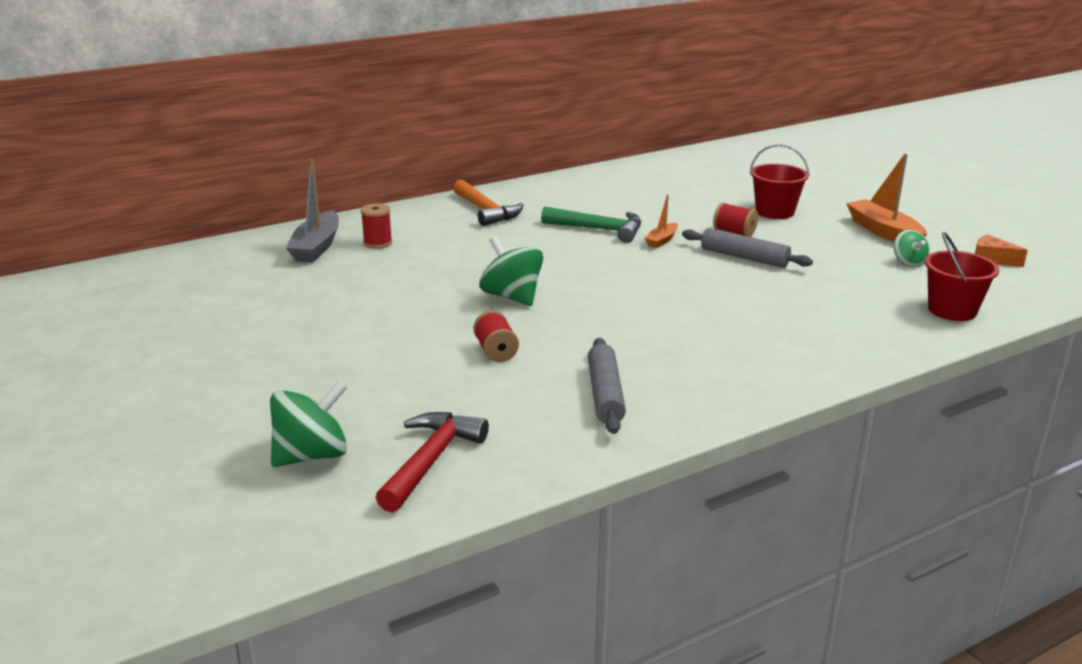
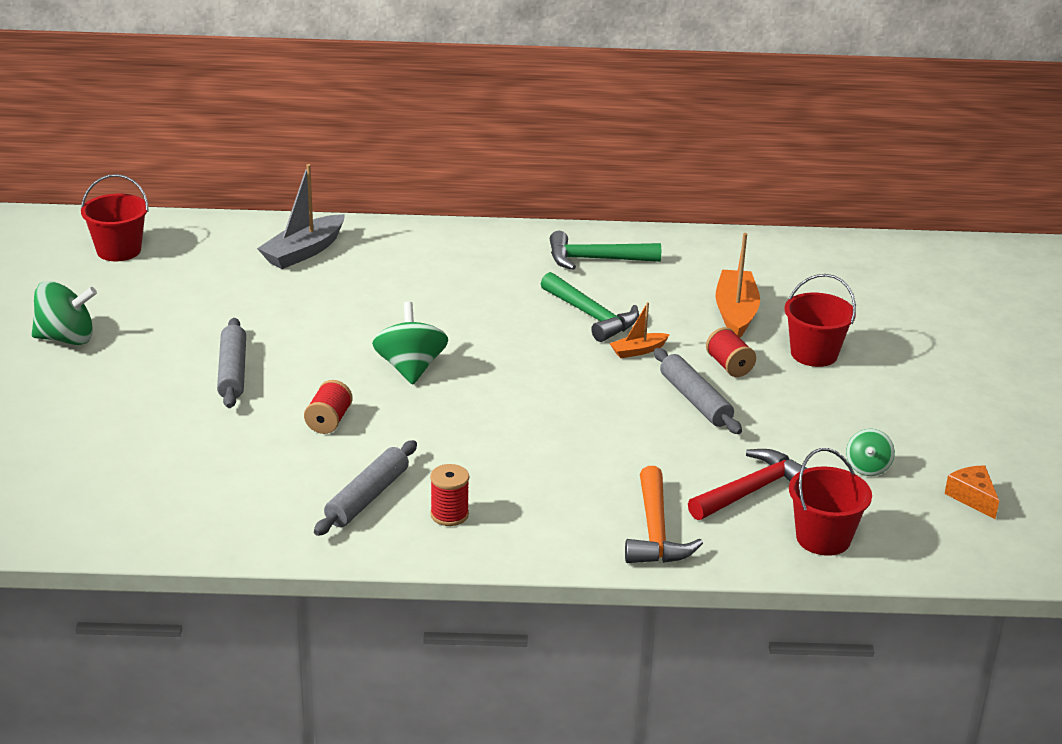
camera: 30 degrees right, 5 degrees up
green spinning top [270,381,347,467] -> green spinning top moved to [32,281,97,345]
red spool [361,203,392,249] -> red spool moved to [430,464,469,526]
red hammer [376,412,489,513] -> red hammer moved to [688,449,808,520]
orange hammer [453,180,523,226] -> orange hammer moved to [625,466,703,563]
orange boat [846,153,927,242] -> orange boat moved to [715,233,760,338]
none -> red bucket [81,174,149,261]
none -> grey rolling pin [217,318,246,408]
none -> green hammer [550,231,661,270]

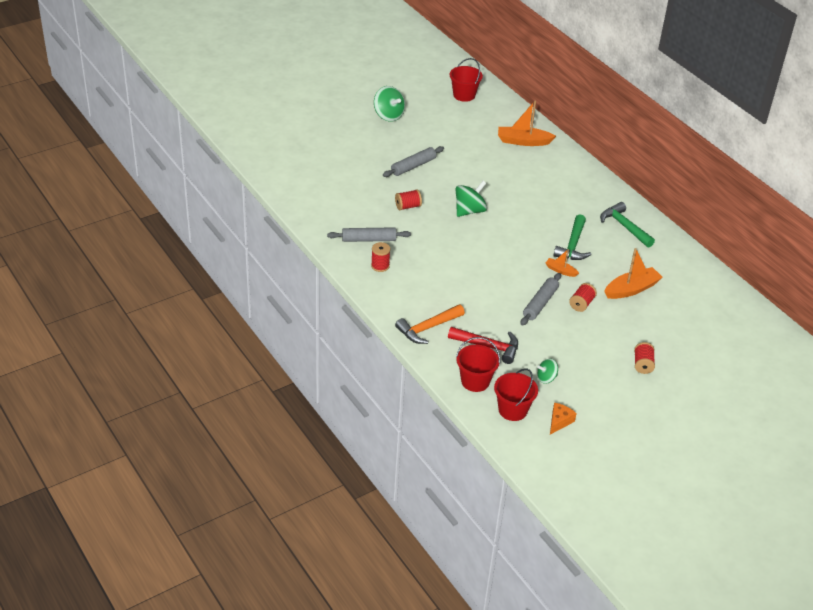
camera: 55 degrees right, 10 degrees up
grey boat [257,164,345,269] -> orange boat [498,100,556,146]
red bucket [785,274,856,367] -> red bucket moved to [494,369,538,421]
none -> red spool [634,342,655,374]

